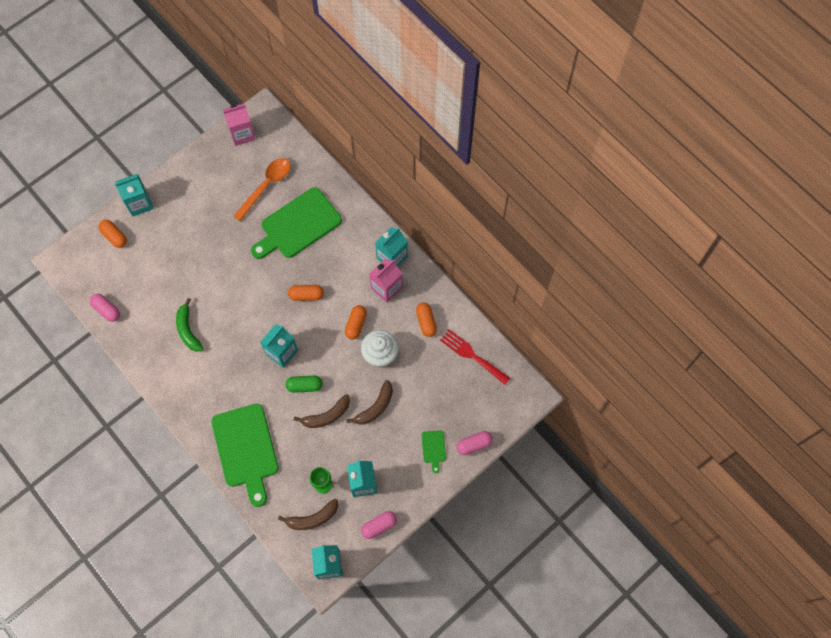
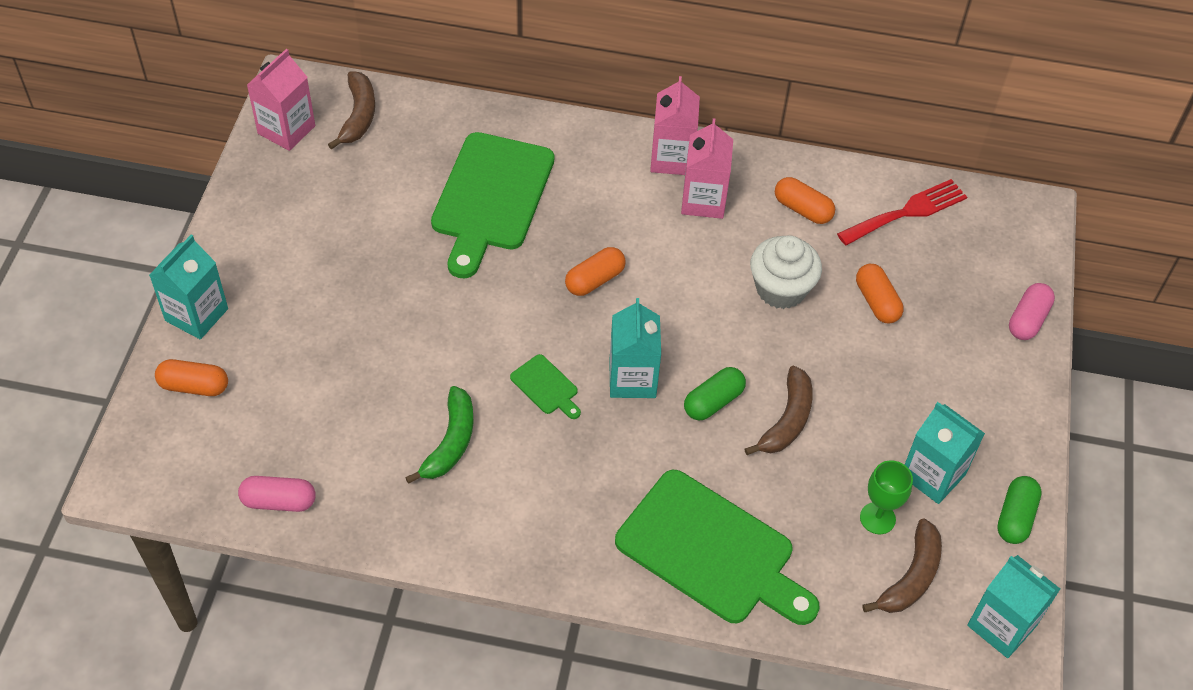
camera: 40 degrees left, 15 degrees down
green banana [176,298,204,352] -> green banana turned 105 degrees counterclockwise [405,386,474,484]
orange spoon [233,158,290,221] -> none
orange capsule [345,305,367,339] -> orange capsule moved to [856,264,904,324]
brown banana [346,380,393,425] -> brown banana moved to [328,71,375,150]
pink capsule [361,511,397,539] -> green capsule [997,476,1042,544]
turquoise carton [375,227,408,266] -> pink carton [650,76,700,175]
green cutting board [422,430,446,473] -> green cutting board moved to [510,354,581,419]
red fork [440,329,510,385] -> red fork turned 150 degrees clockwise [837,179,967,245]

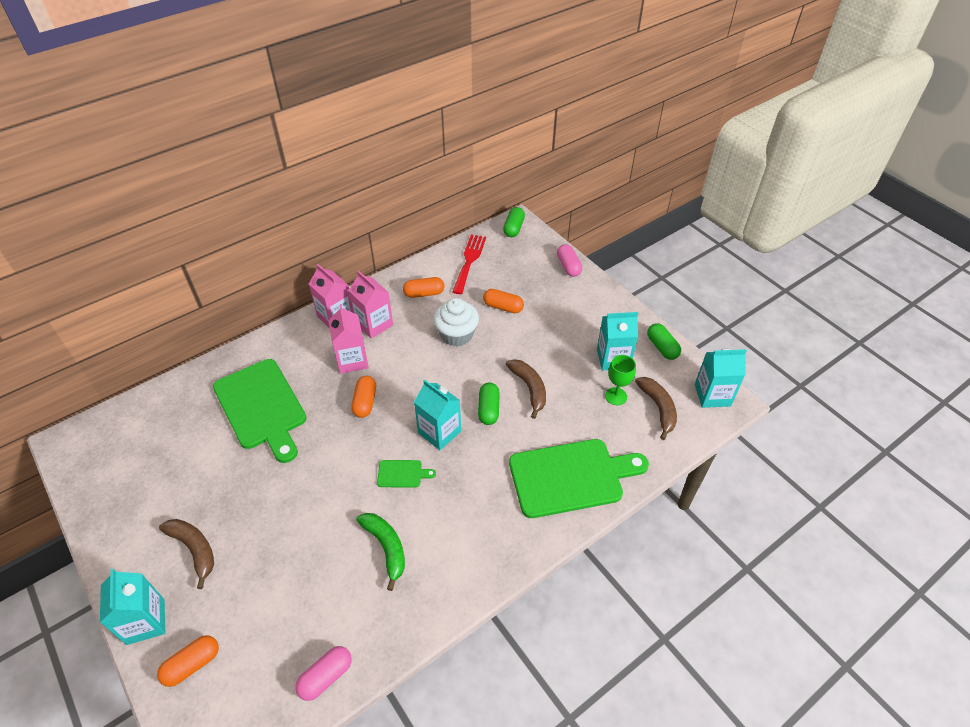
camera: 45 degrees left, 5 degrees down
pink carton [247,49,315,151] -> pink carton moved to [328,304,369,374]
brown banana [328,71,375,150] -> brown banana moved to [159,519,214,589]
none -> green capsule [503,207,525,237]

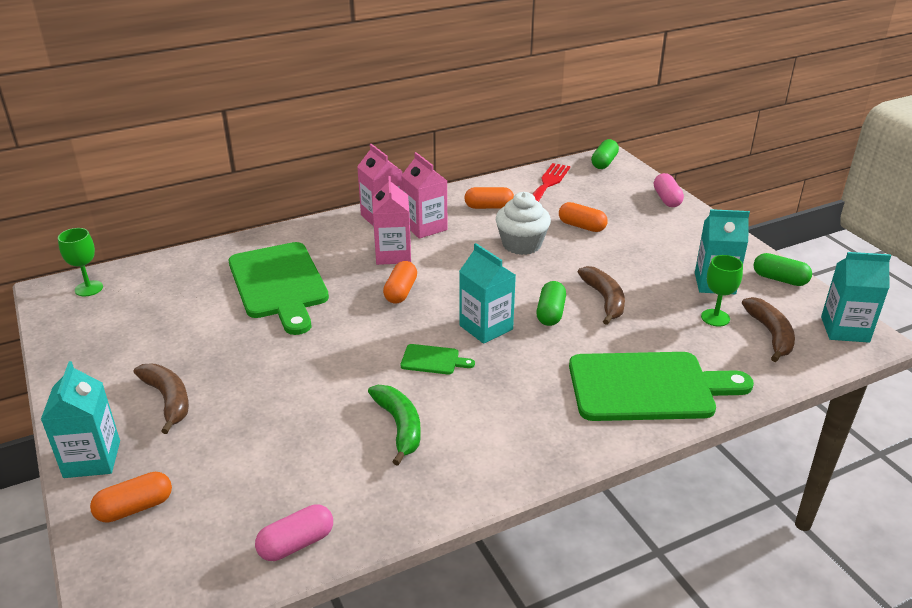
camera: 10 degrees right, 15 degrees down
green capsule [647,323,681,360] -> green capsule turned 45 degrees counterclockwise [754,253,812,286]
none -> green goblet [58,228,103,296]

